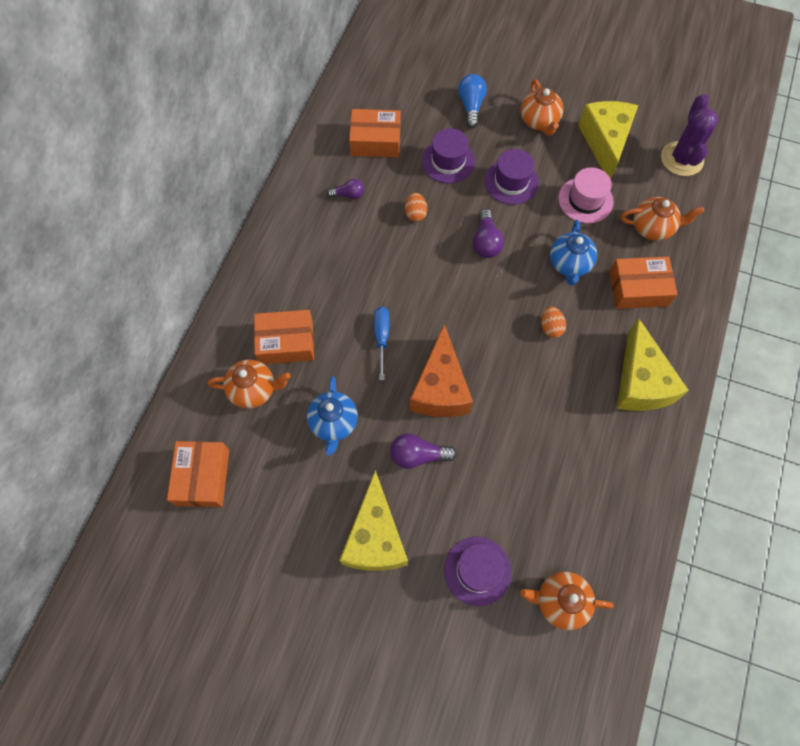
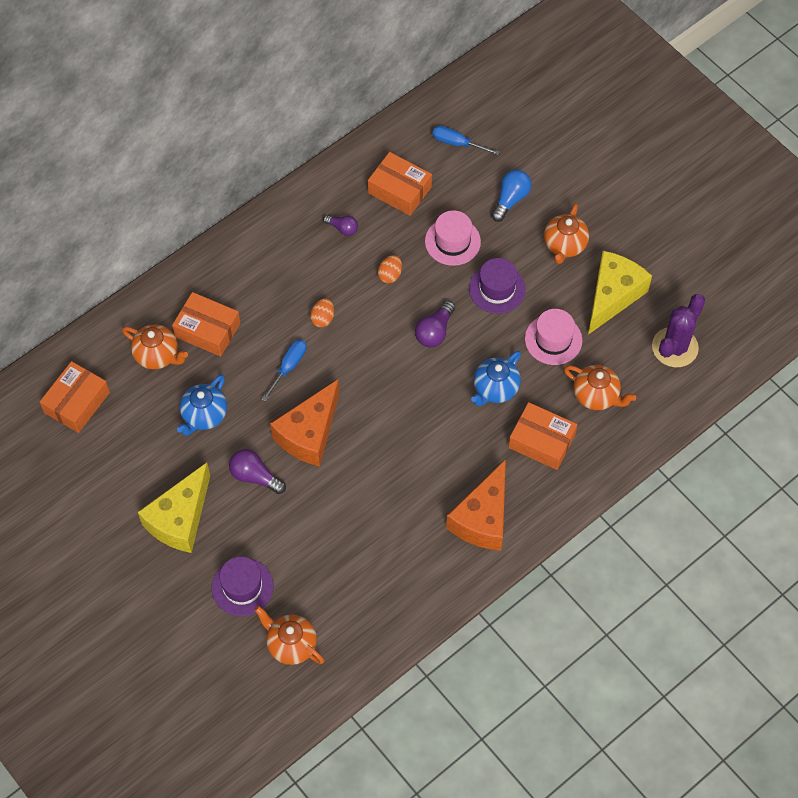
camera: 30 degrees right, 5 degrees down
purple hat [422,128,475,184] -> pink hat [425,210,481,266]
orange egg [541,306,566,338] -> orange egg moved to [310,298,334,327]
yellow cheese [617,318,689,411] -> orange cheese [446,459,506,551]
none -> blue screwdriver [432,126,500,155]

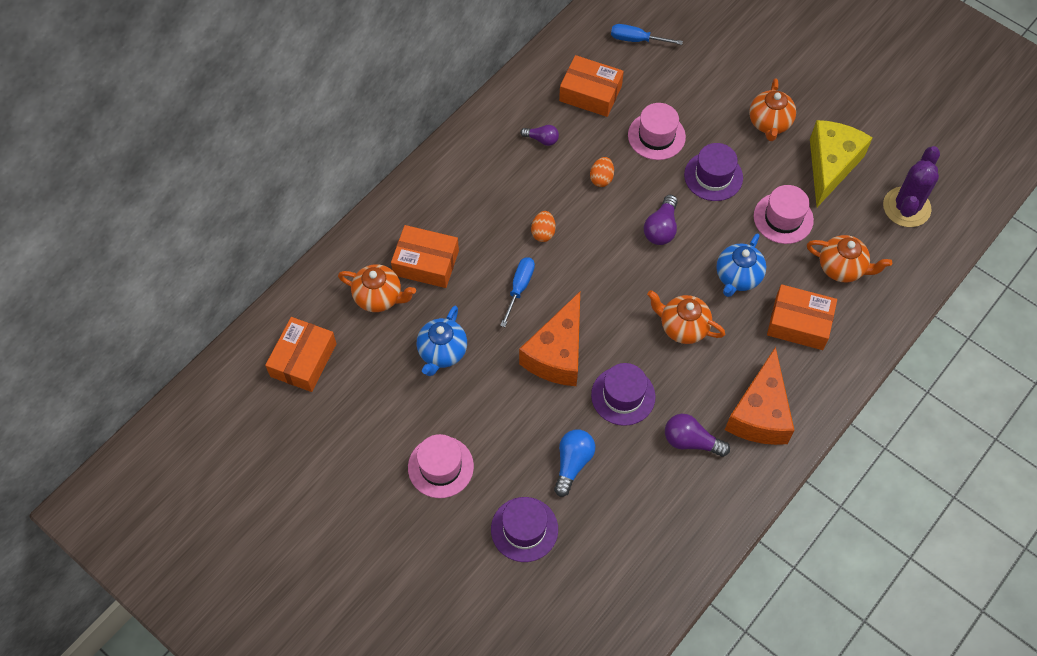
camera: 10 degrees left, 0 degrees up
yellow cheese [138,463,210,553] -> pink hat [408,434,474,498]
purple light bulb [229,449,286,494] -> purple light bulb moved to [665,414,730,457]
orange teapot [254,606,324,665] -> orange teapot moved to [647,290,725,344]
blue light bulb [491,170,531,222] -> blue light bulb moved to [554,429,595,497]
none -> purple hat [591,363,655,426]

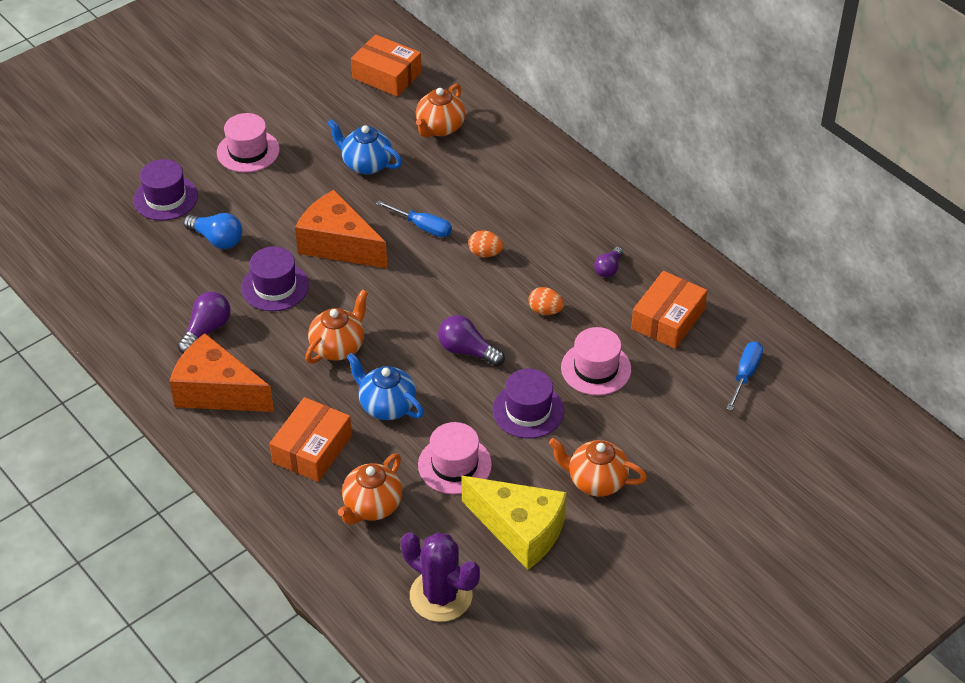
camera: 100 degrees right, 15 degrees down
orange box [391,225,459,288] -> none

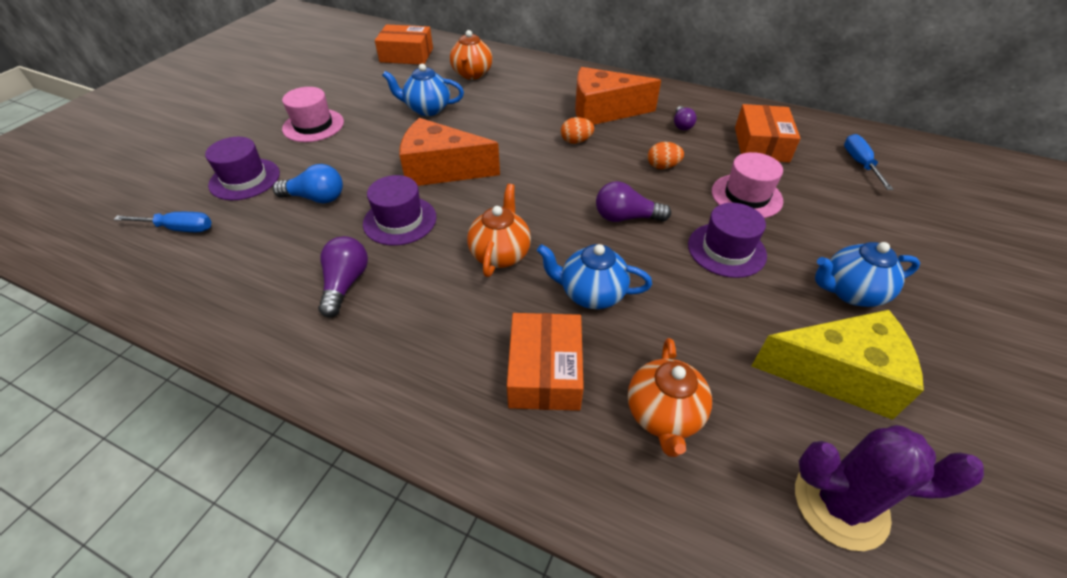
camera: 25 degrees left, 0 degrees up
orange cheese [169,333,274,412] -> orange cheese moved to [575,67,661,125]
blue screwdriver [376,200,452,237] -> blue screwdriver moved to [113,212,212,232]
pink hat [418,422,492,494] -> none
orange teapot [549,438,647,497] -> blue teapot [815,242,920,307]

